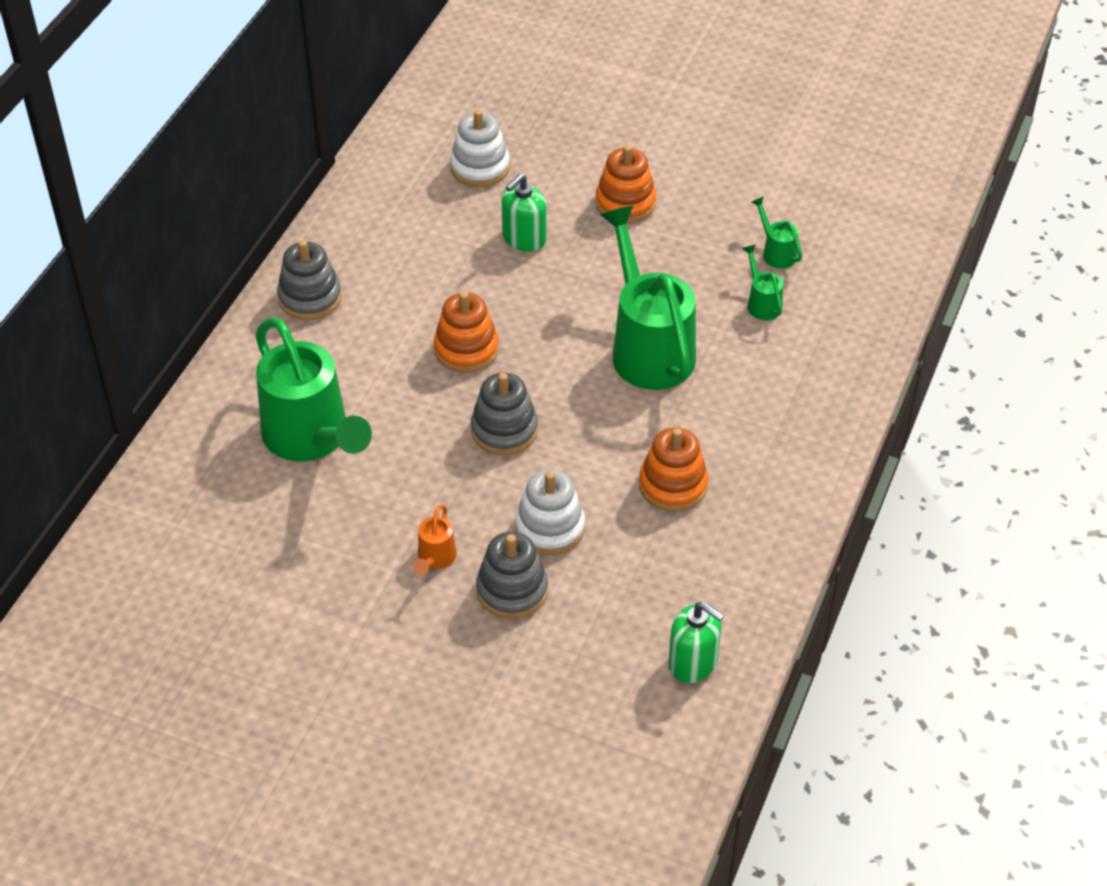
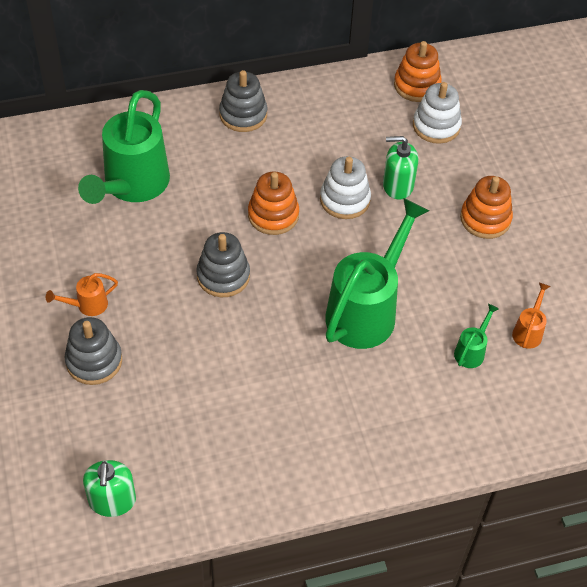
camera: 50 degrees right, 5 degrees up
white stacking toy [515,470,585,555] -> white stacking toy moved to [320,156,371,219]
orange stacking toy [639,427,708,512] -> orange stacking toy moved to [394,41,442,102]
green watering can [752,196,802,269] -> orange watering can [512,283,551,349]

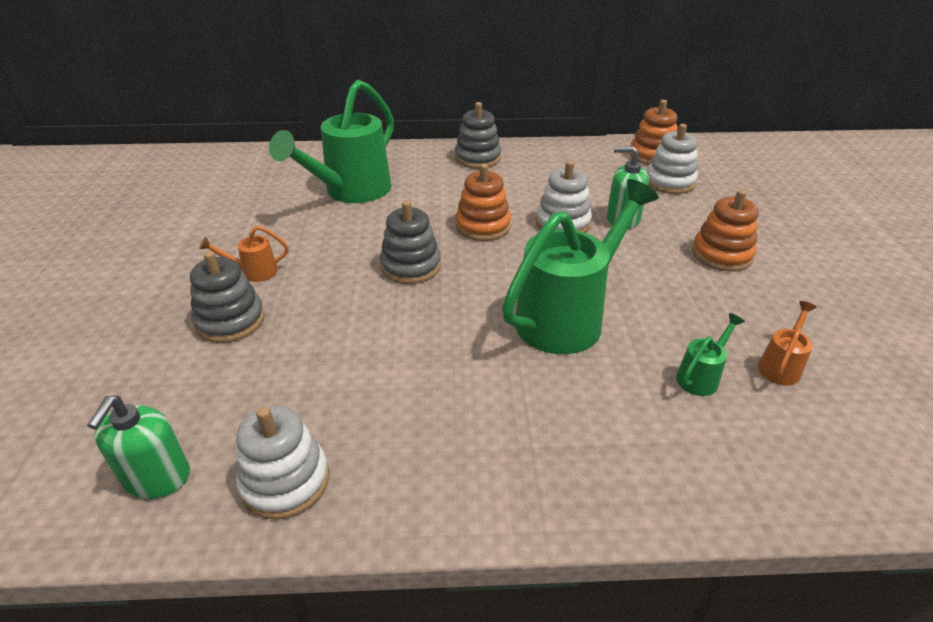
camera: 15 degrees right, 15 degrees down
none -> white stacking toy [236,406,329,520]

